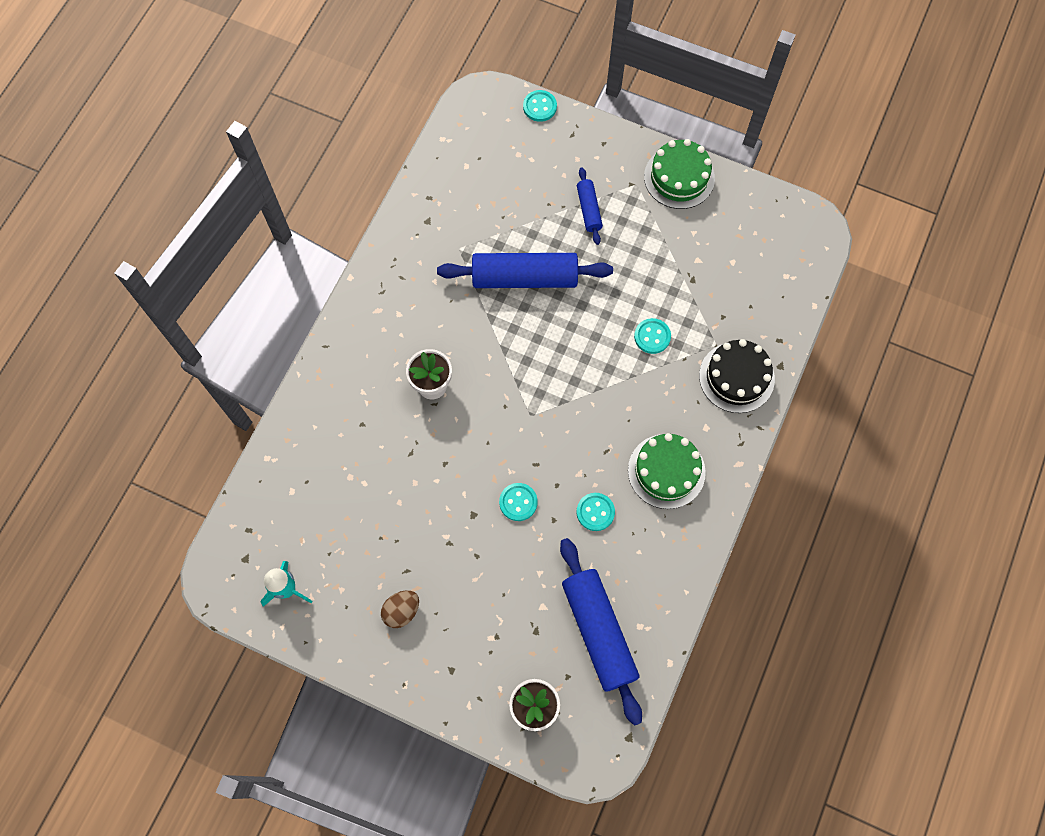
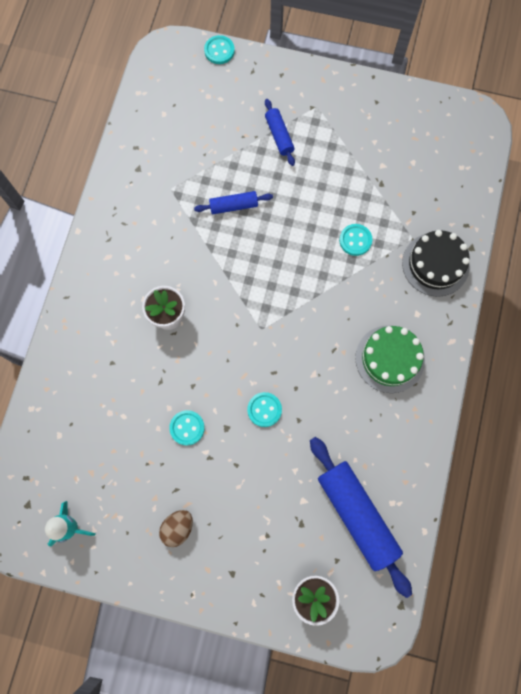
camera: 10 degrees left, 5 degrees up
blue rolling pin [437,253,613,288] -> blue rolling pin [194,191,273,214], size x0.51
turquoise button [576,493,615,531] -> turquoise button moved to [169,410,205,446]
green cake [644,139,715,209] -> none

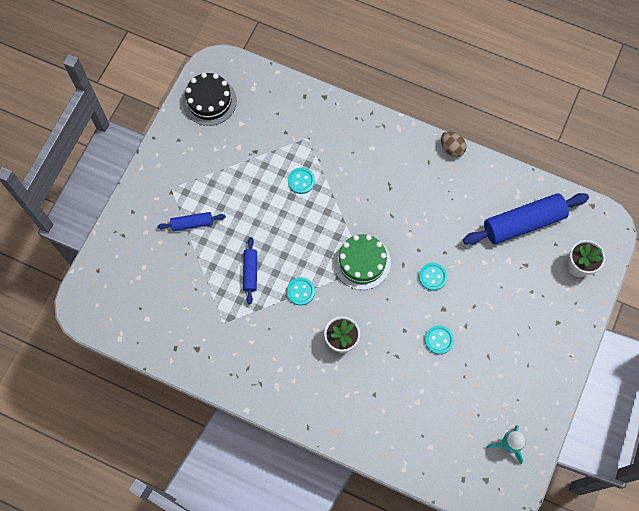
camera: 80 degrees left, 5 degrees down
brown egg [159,510,193,547] -> brown egg moved to [441,131,467,157]
turquoise button [204,35,235,64] -> turquoise button moved to [287,277,315,305]
green cake [355,325,425,393] -> green cake moved to [333,234,391,290]
black cake [402,230,470,297] -> black cake moved to [183,73,237,126]

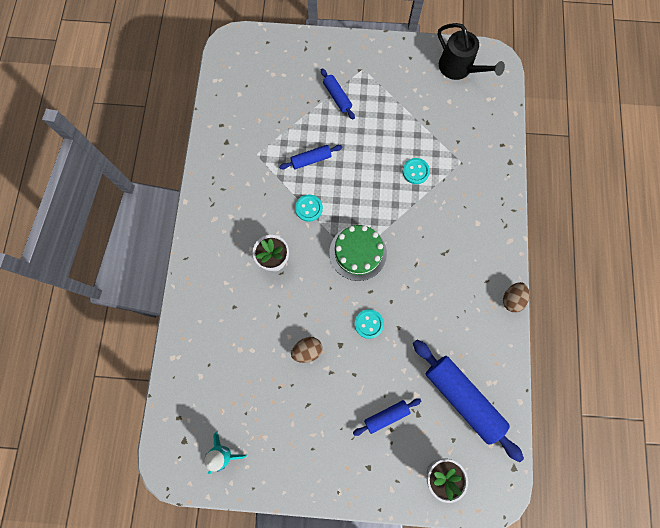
camera: 70 degrees right, 5 degrees up
black cake [183,73,237,126] -> black watering can [438,23,505,80]
turquoise button [425,325,454,354] -> brown egg [291,337,322,363]
none -> blue rolling pin [353,398,421,436]

